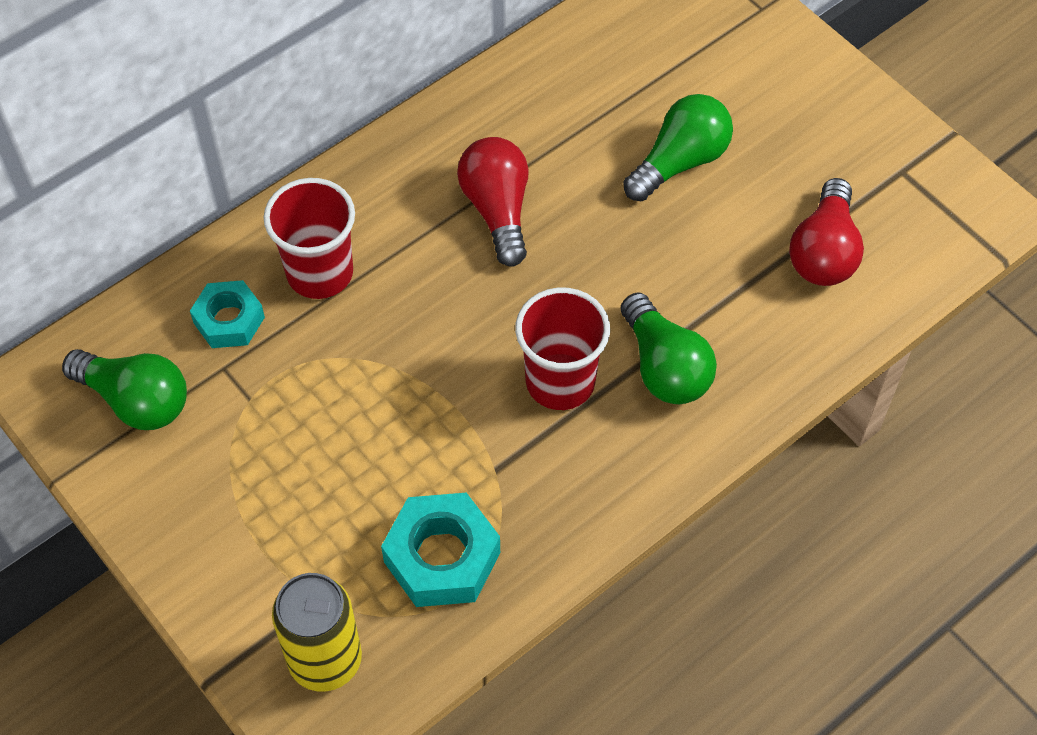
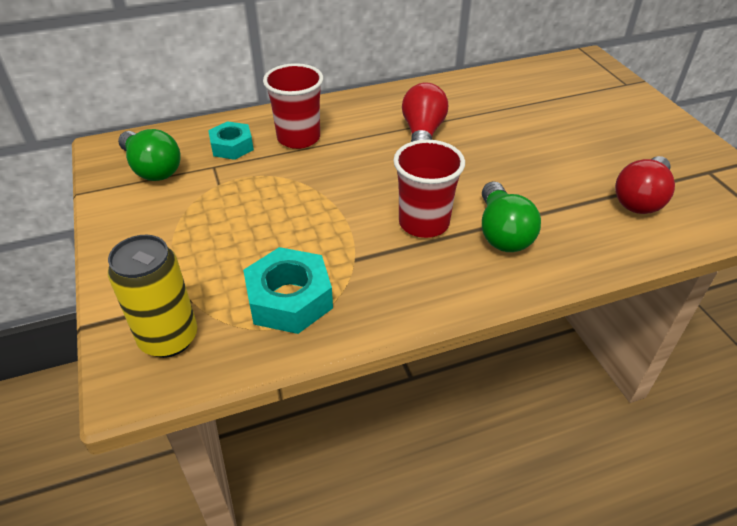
camera: 20 degrees right, 15 degrees down
green light bulb [623,94,733,201] -> none

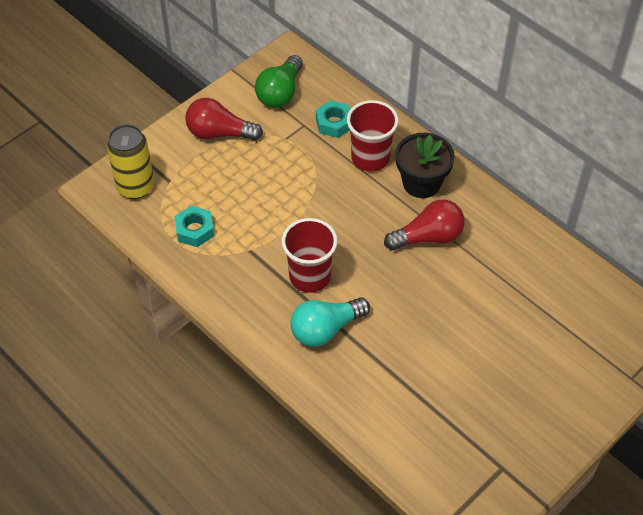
camera: 65 degrees right, 10 degrees up
turquoise nut [243,247,333,334] -> turquoise nut [174,206,214,247], size x0.66
green light bulb [482,182,541,252] -> turquoise light bulb [290,297,370,347]
red light bulb [615,156,675,214] -> red light bulb moved to [185,98,263,141]
none -> black flower pot [395,133,455,198]

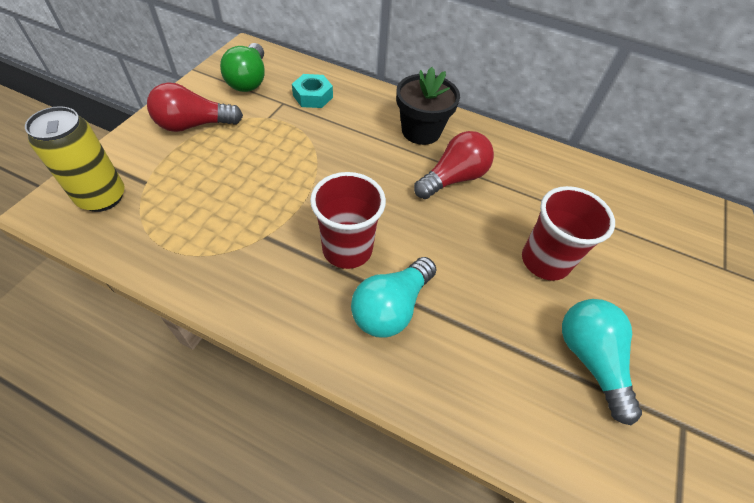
camera: 25 degrees left, 0 degrees up
turquoise nut [174,206,214,247] -> none
red cup [347,100,399,172] -> red cup moved to [522,186,615,281]
none -> turquoise light bulb [562,299,642,425]

